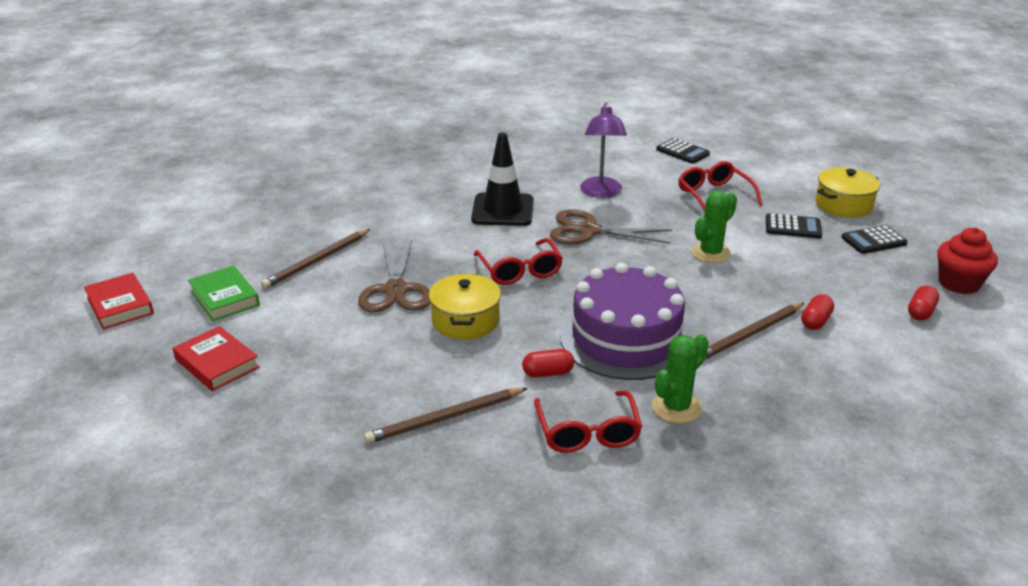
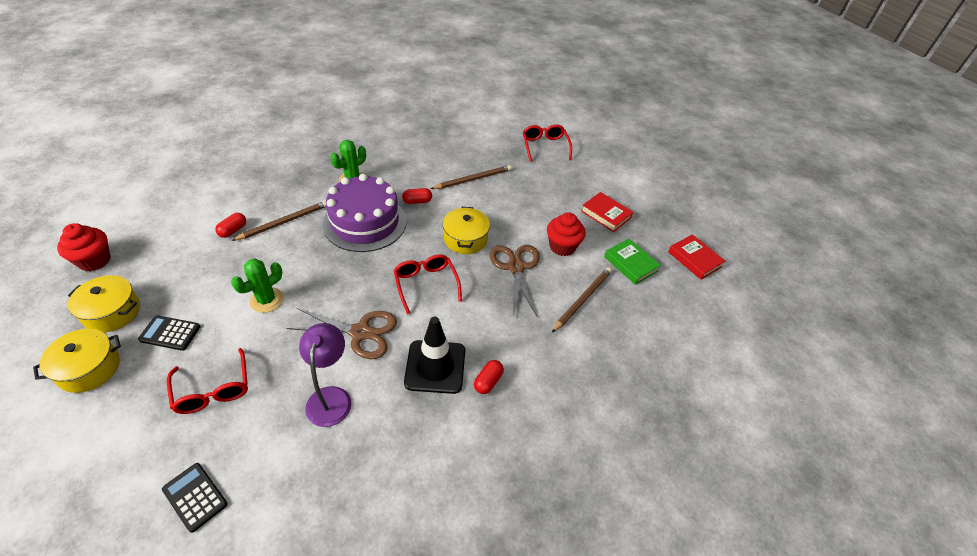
camera: 175 degrees right, 15 degrees up
red glasses [534,391,642,453] -> red glasses moved to [523,124,572,162]
black calculator [841,225,908,254] -> yellow pot [68,275,140,333]
red capsule [908,285,939,320] -> red capsule moved to [474,360,504,394]
none -> red cupcake [547,212,586,256]

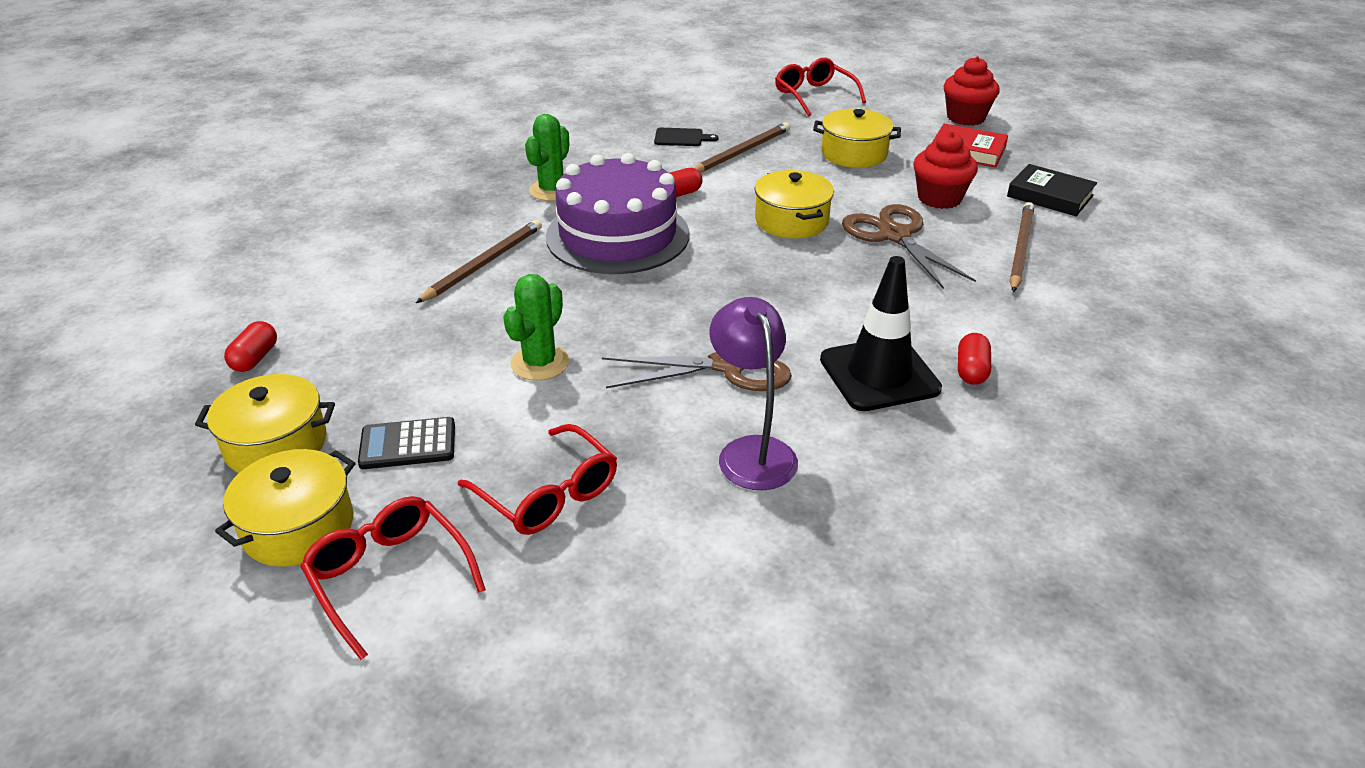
camera: 15 degrees left, 10 degrees down
red cupcake [57,223,111,271] -> red cupcake moved to [944,56,1000,126]
black calculator [162,463,228,533] -> none
red capsule [215,213,246,238] -> red capsule moved to [224,321,277,372]
red glasses [394,254,462,315] -> red glasses moved to [300,496,486,660]
green book [604,239,661,285] -> black book [1007,164,1097,216]
red book [668,234,726,280] -> none
none -> black cutting board [654,128,719,146]
none -> yellow pot [813,109,901,168]

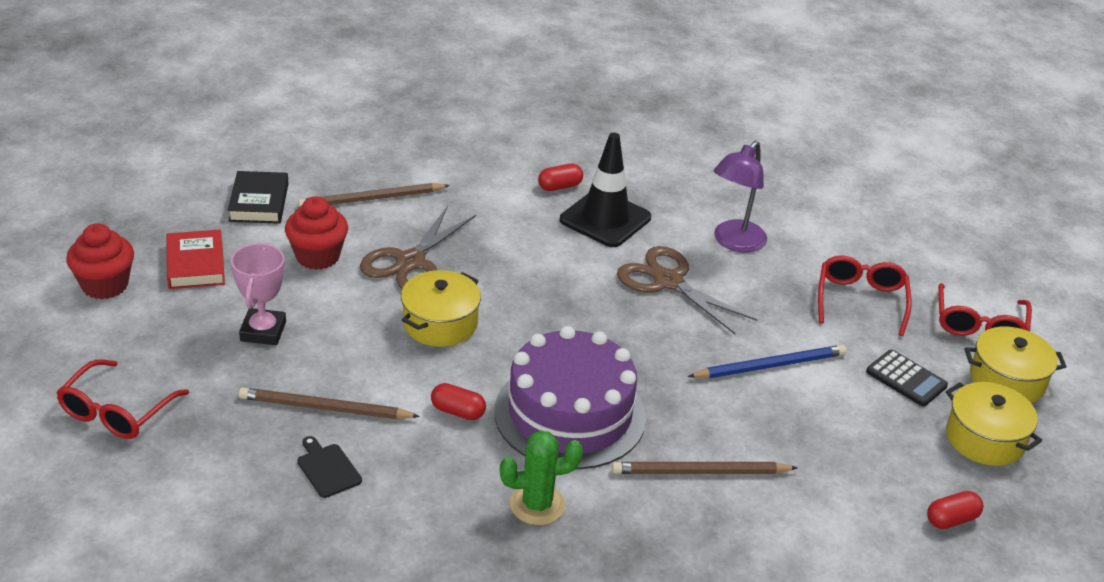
camera: 130 degrees left, 0 degrees up
green cactus [503,274,569,381] -> blue pencil [688,345,847,378]
yellow pot [813,109,901,168] -> pink trophy [231,243,286,345]

